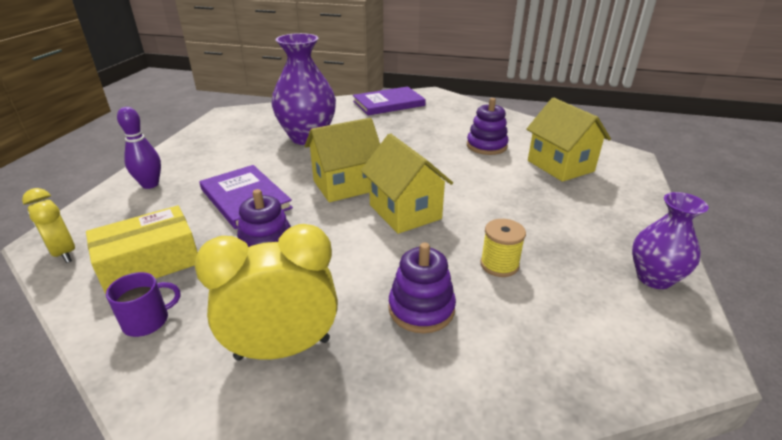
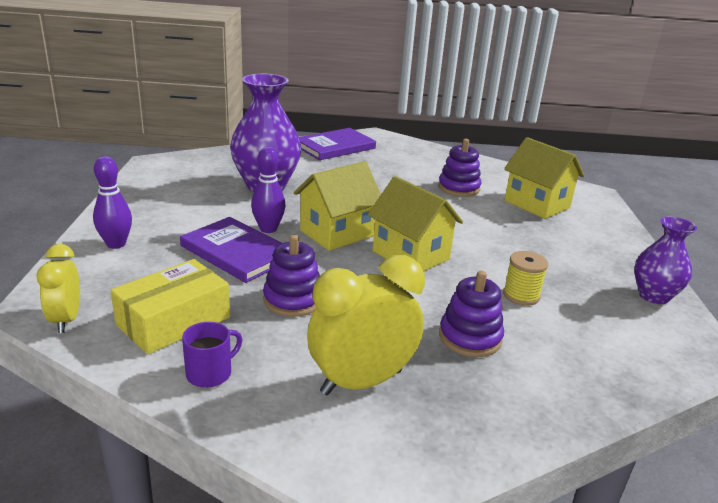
camera: 15 degrees left, 5 degrees down
yellow clock [22,188,75,263] -> yellow clock turned 45 degrees clockwise [36,244,80,333]
none -> purple bowling pin [251,147,286,233]

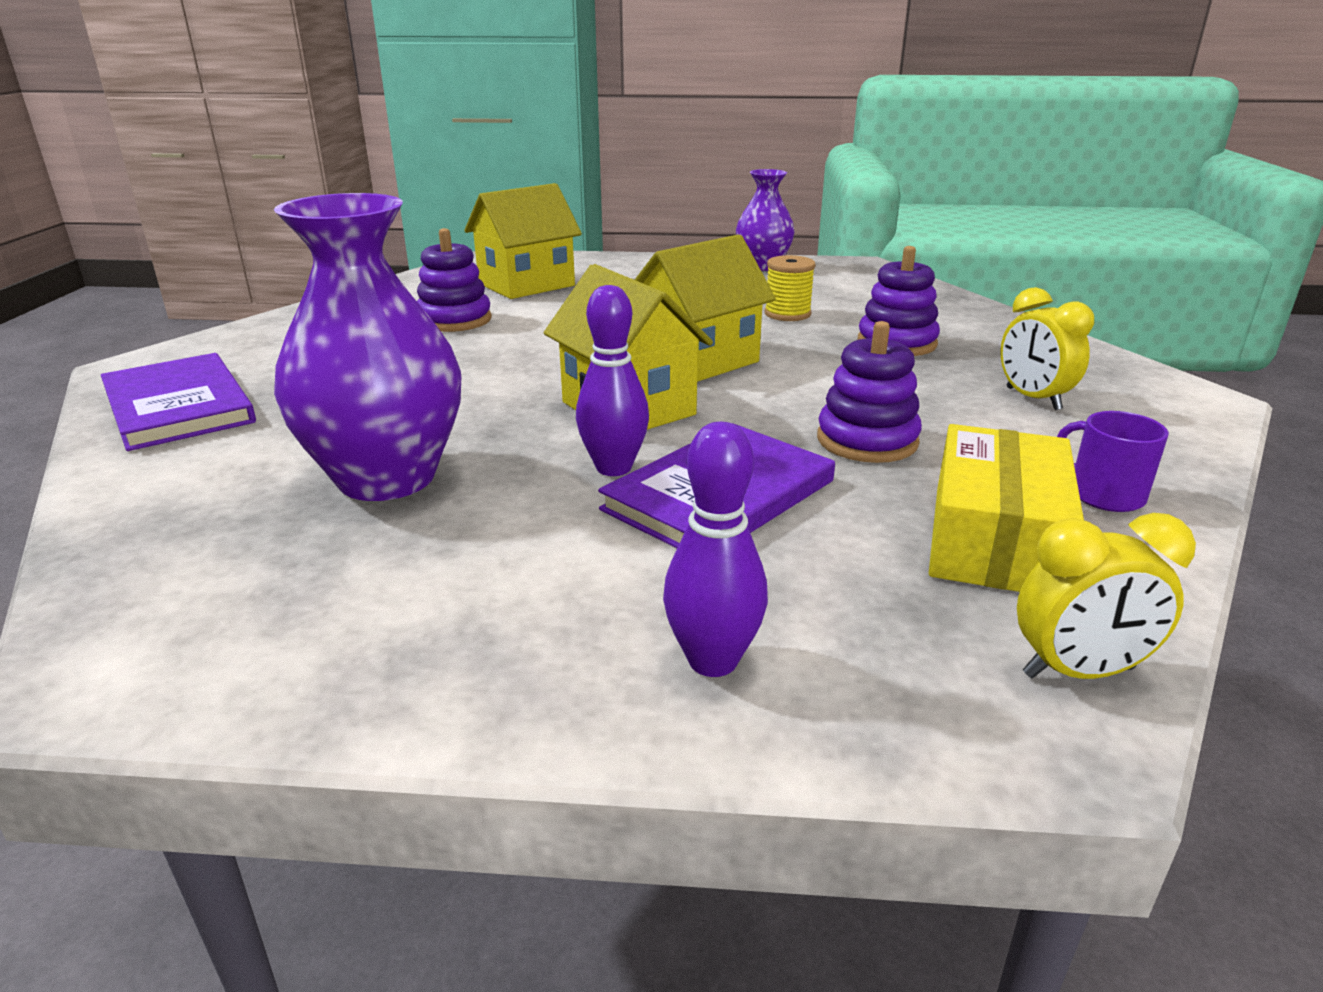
camera: 85 degrees left, 0 degrees up
yellow box [111,259,230,354] -> yellow box turned 60 degrees clockwise [929,424,1084,592]
yellow clock [307,255,425,395] -> yellow clock [1000,287,1094,410], size x0.60

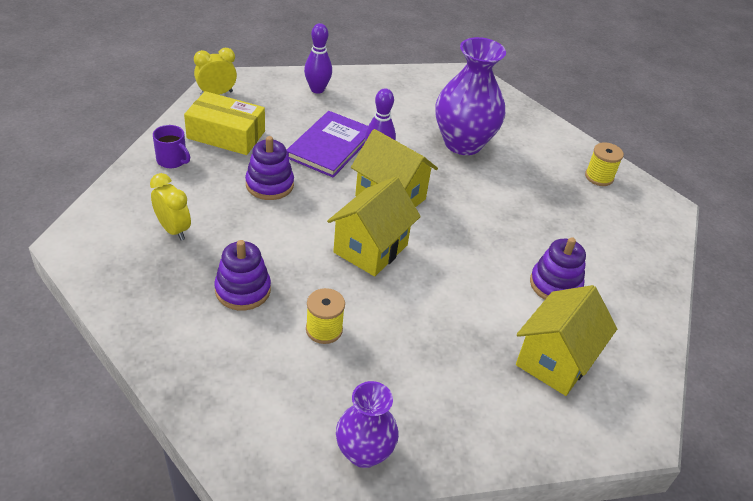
camera: 160 degrees right, 15 degrees up
purple book [101,353,256,451] -> yellow spool [585,142,624,186]
yellow box [929,424,1084,592] -> yellow box turned 75 degrees counterclockwise [184,91,265,155]

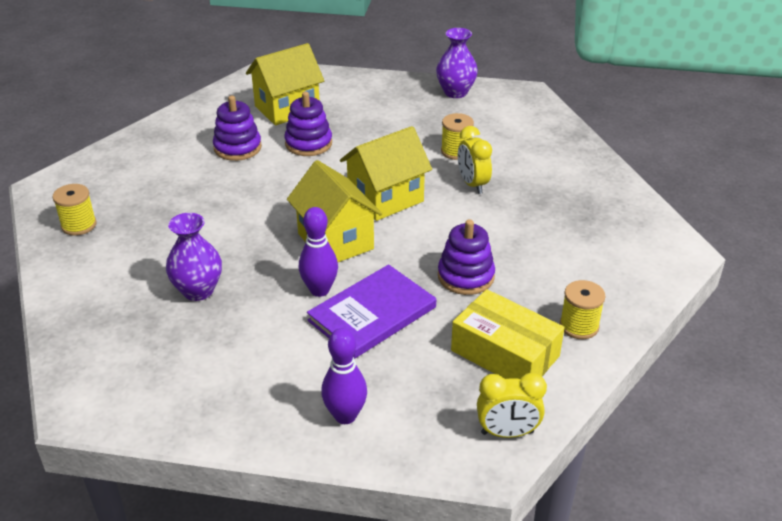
camera: 155 degrees left, 5 degrees down
yellow clock [150,173,191,241] -> yellow clock moved to [458,126,492,194]
purple mug [153,125,190,168] -> yellow spool [560,280,606,339]
purple stacking toy [214,240,271,311] -> purple stacking toy moved to [284,92,332,156]
purple vase [435,37,506,155] -> purple vase [166,213,222,301], size x0.60

